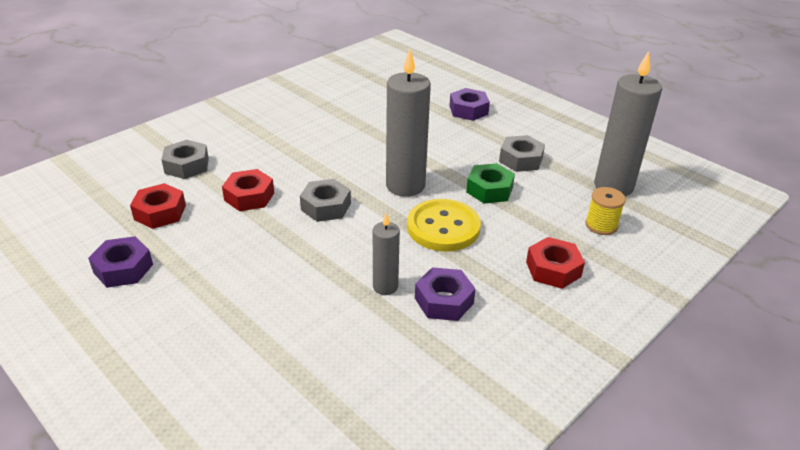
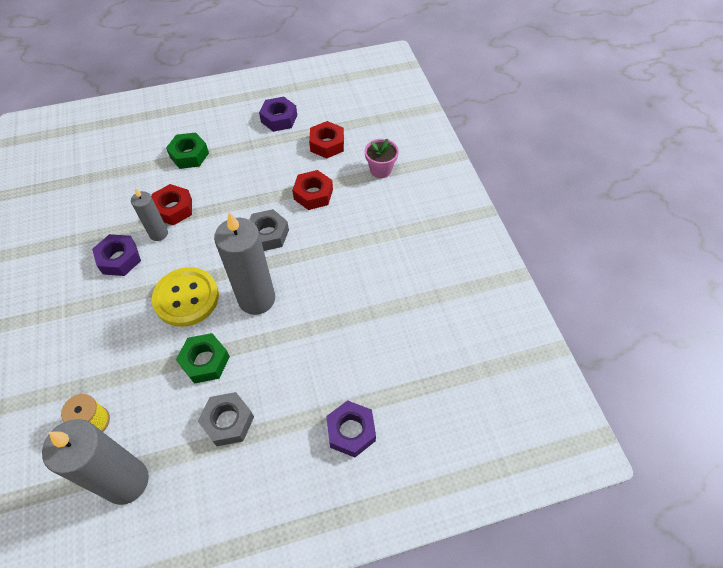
camera: 120 degrees right, 20 degrees up
grey nut [161,140,209,179] -> pink flower pot [365,139,399,178]
red nut [526,237,585,289] -> red nut moved to [151,184,192,225]
none -> green nut [166,132,209,169]

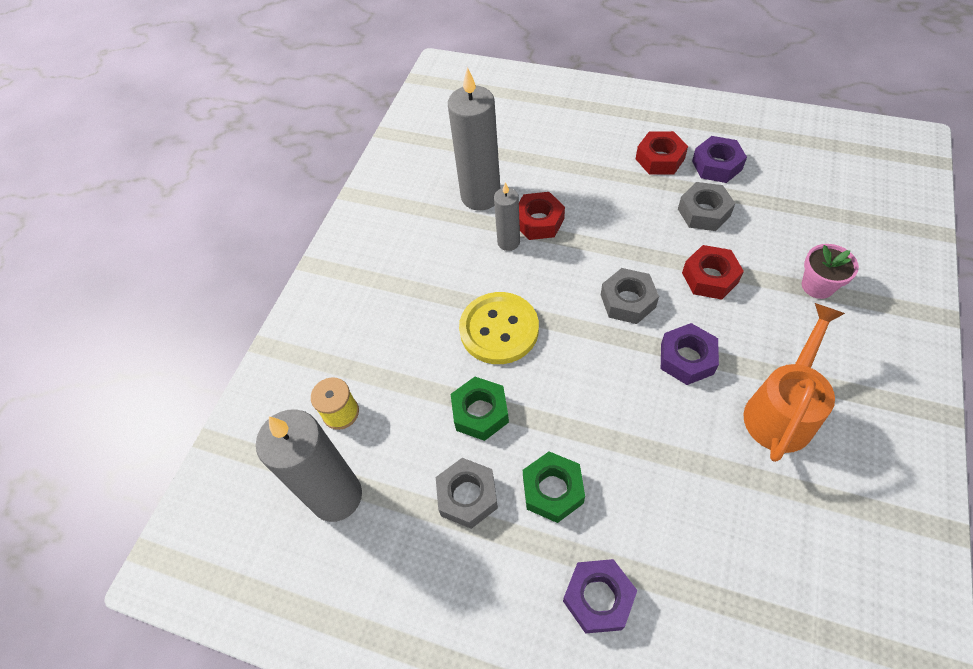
camera: 40 degrees right, 0 degrees up
purple nut [92,234,141,276] -> purple nut moved to [661,323,719,385]
green nut [166,132,209,169] -> green nut moved to [523,452,585,523]
grey candle [214,212,275,315] -> grey candle moved to [448,67,500,211]
red nut [309,121,344,159] -> red nut moved to [636,131,688,174]
none -> grey nut [678,182,735,231]
none -> orange watering can [744,303,845,462]

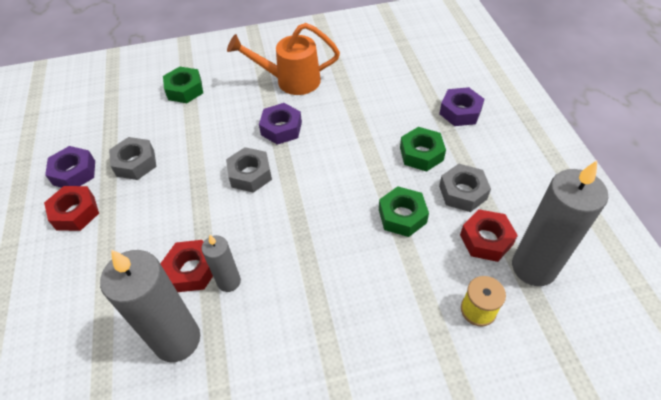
camera: 125 degrees left, 5 degrees down
yellow button [459,292,539,364] -> none
red nut [682,245,744,300] -> red nut moved to [460,209,518,262]
pink flower pot [802,244,859,299] -> green nut [163,67,203,103]

